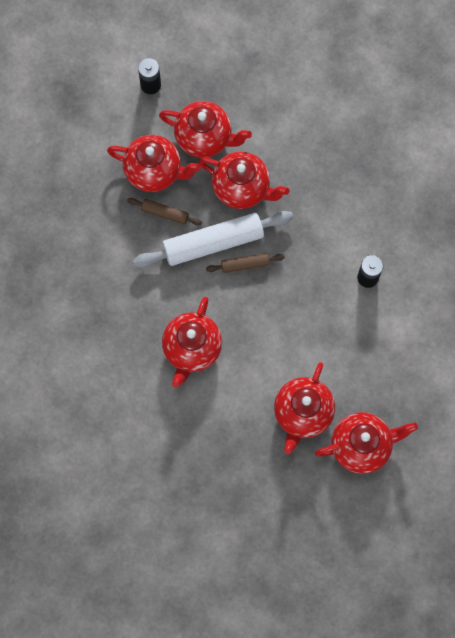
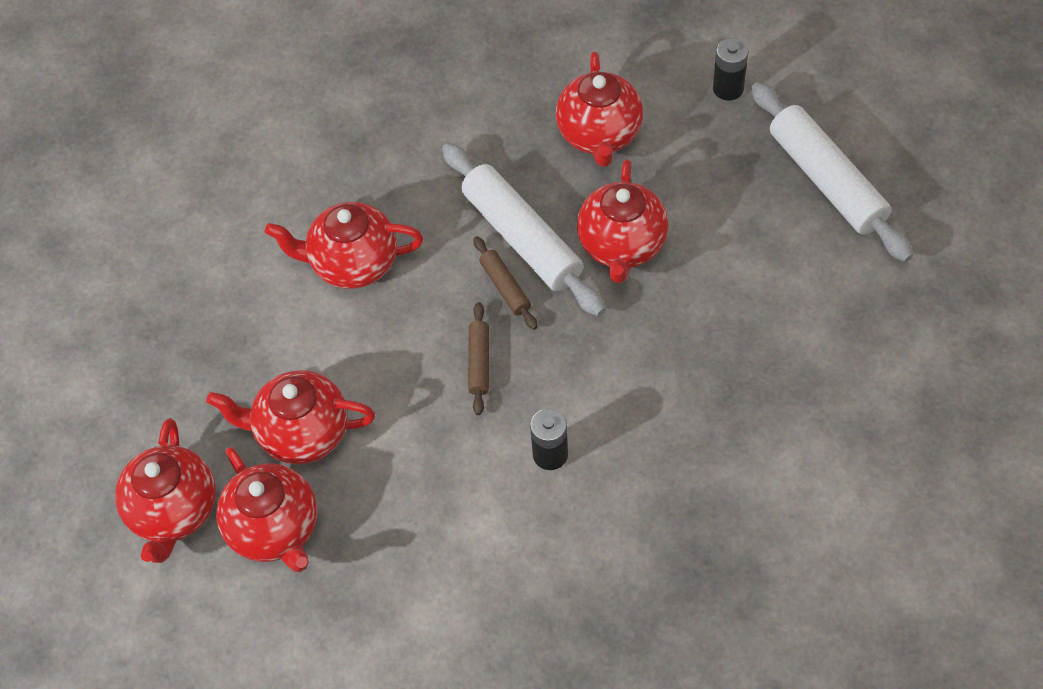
camera: 75 degrees right, 15 degrees down
brown rolling pin [127,198,202,226] -> brown rolling pin moved to [468,302,489,415]
red teapot [159,101,252,158] -> red teapot moved to [115,418,216,563]
none -> white rolling pin [751,82,913,262]

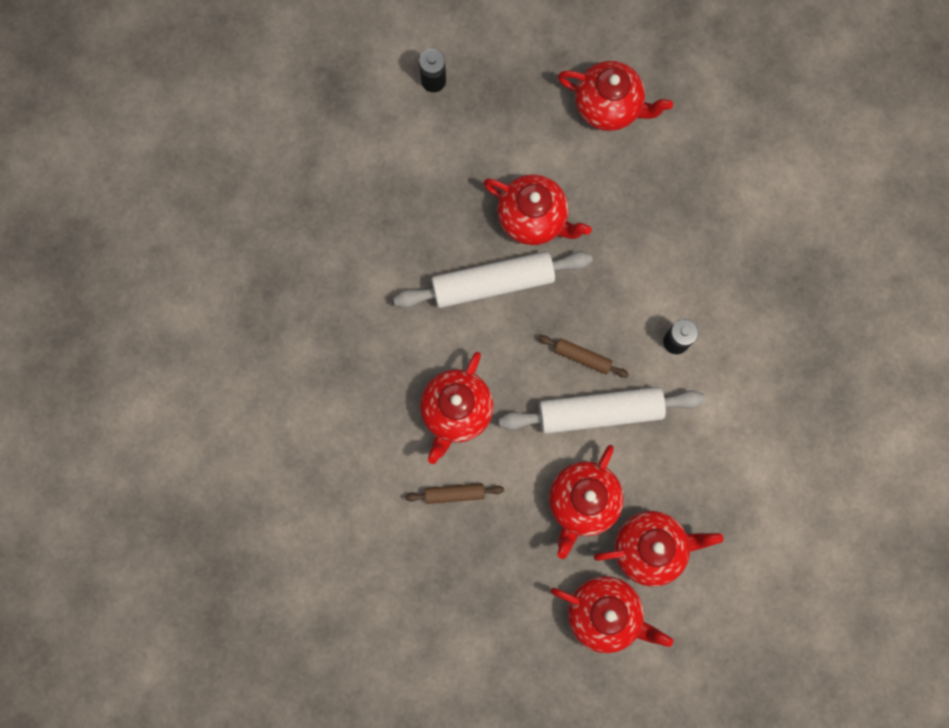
camera: 70 degrees left, 20 degrees up
brown rolling pin [473,236,537,330] -> brown rolling pin moved to [405,483,504,504]
red teapot [556,52,643,167] -> red teapot moved to [558,61,673,131]
white rolling pin [751,82,913,262] -> white rolling pin moved to [499,387,705,434]

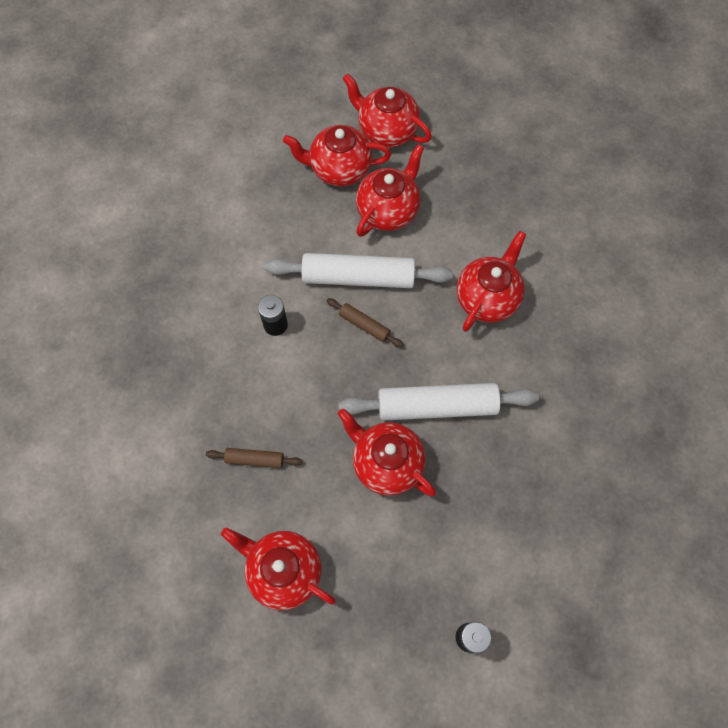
camera: 170 degrees left, 10 degrees down
brown rolling pin [405,483,504,504] -> brown rolling pin moved to [206,448,302,468]

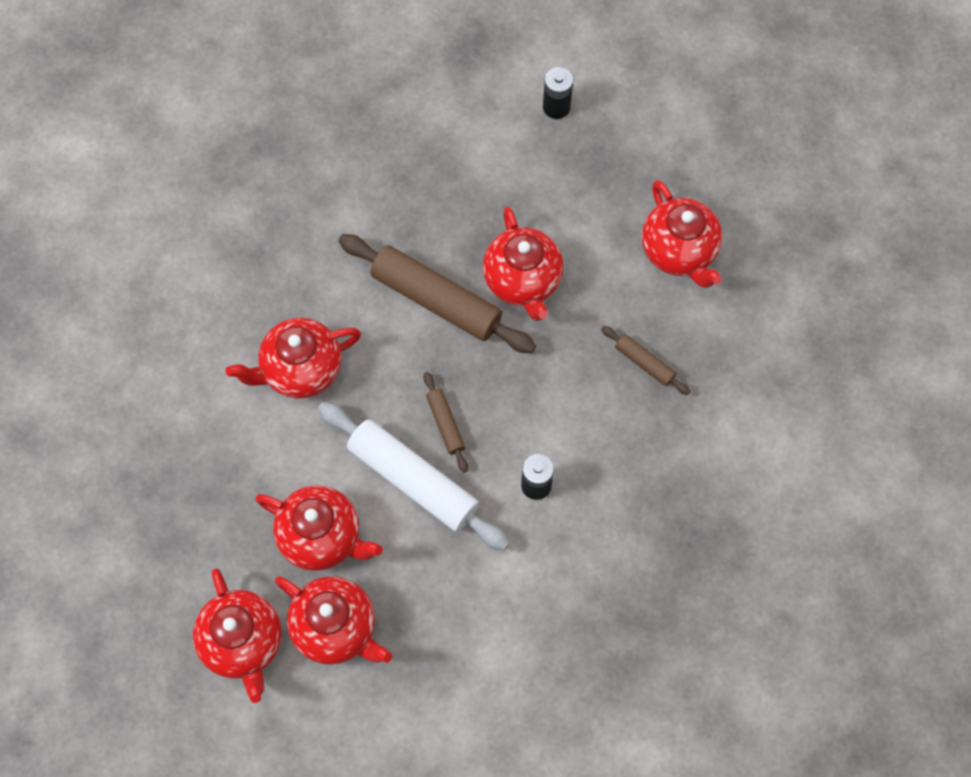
camera: 145 degrees left, 0 degrees up
white rolling pin [339,383,539,421] -> brown rolling pin [339,234,536,353]
red teapot [356,144,424,237] -> red teapot turned 135 degrees counterclockwise [255,485,383,571]

